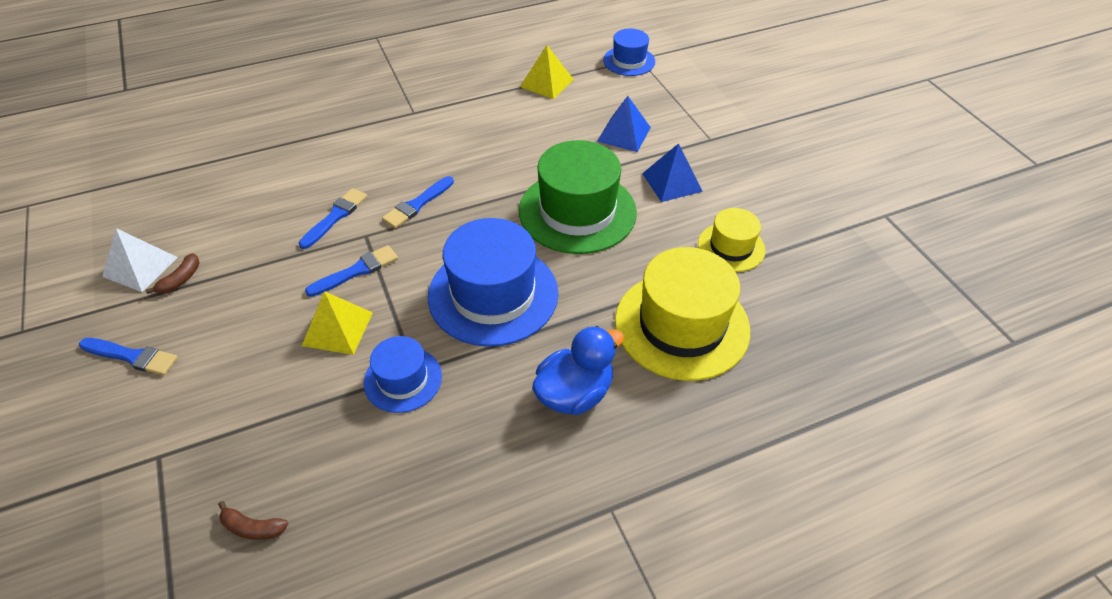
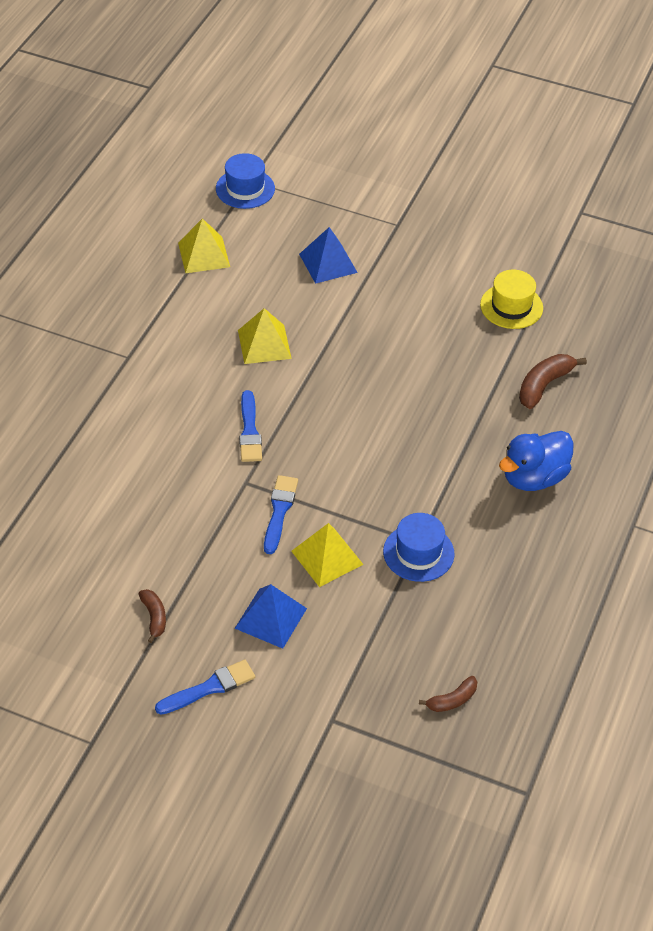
camera: 45 degrees left, 0 degrees up
white pyramid [102,228,178,292] -> none
blue brush [299,188,367,249] -> none
blue hat [428,218,558,347] -> none
green hat [519,140,637,254] -> none
blue duck [532,326,624,415] -> blue duck turned 135 degrees counterclockwise [499,431,574,491]
yellow hat [615,247,750,381] -> brown banana [519,354,587,409]
blue pyramid [642,143,703,202] -> blue pyramid moved to [235,584,307,649]
none -> yellow pyramid [238,308,292,364]

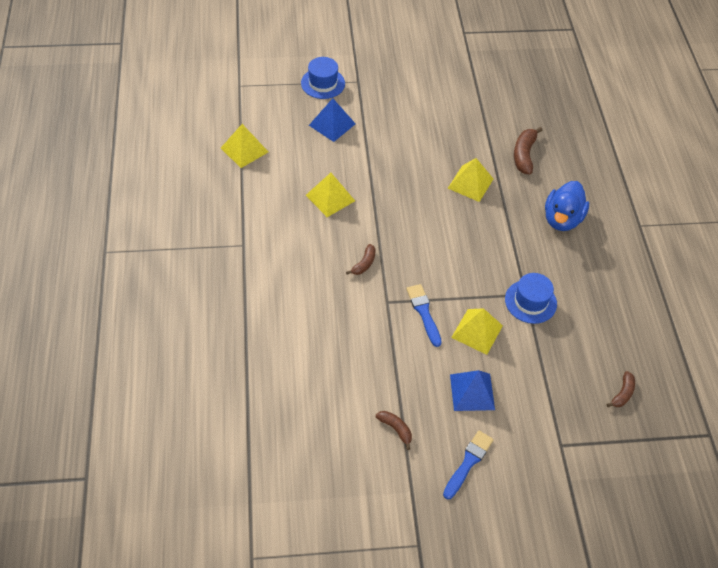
camera: 30 degrees left, 5 degrees up
blue hat [216,153,275,209] -> blue hat moved to [301,57,345,99]
blue brush [239,390,262,462] -> brown banana [346,244,376,275]
yellow hat [480,270,543,329] -> none
none -> yellow pyramid [448,158,493,202]

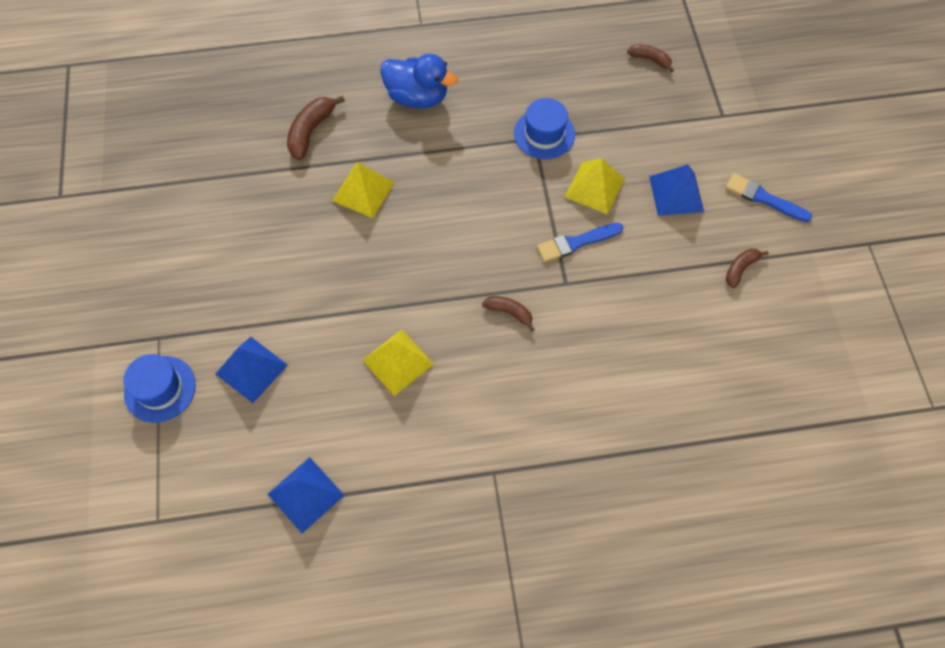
camera: 90 degrees left, 10 degrees up
yellow pyramid [221,124,268,168] -> blue pyramid [268,457,344,533]
brown banana [514,127,542,175] -> brown banana turned 105 degrees clockwise [287,96,345,160]

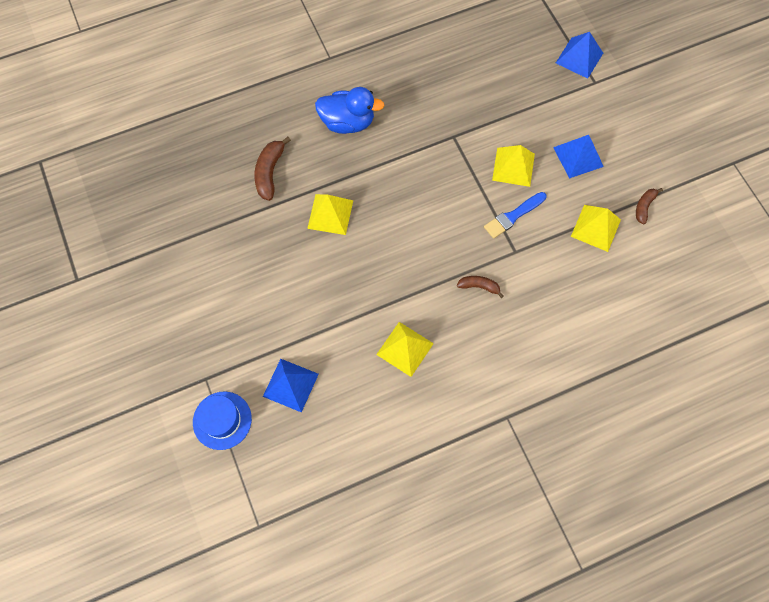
camera: 15 degrees left, 5 degrees up
blue pyramid [268,457,344,533] -> blue pyramid moved to [556,32,603,79]
blue hat [514,98,575,159] -> none
brown banana [627,44,674,72] -> none
blue brush [725,173,812,222] -> none
none -> yellow pyramid [571,205,621,252]

